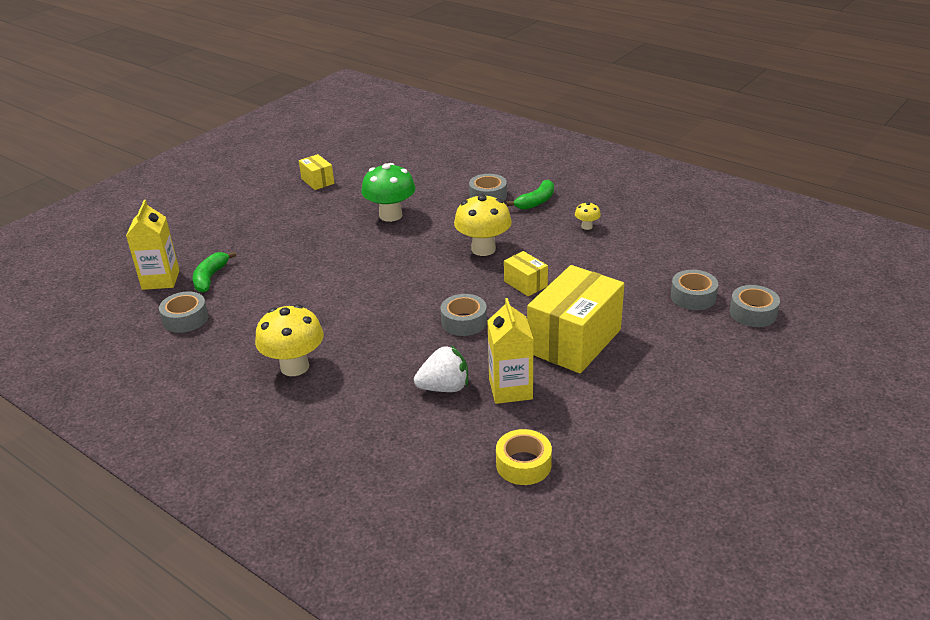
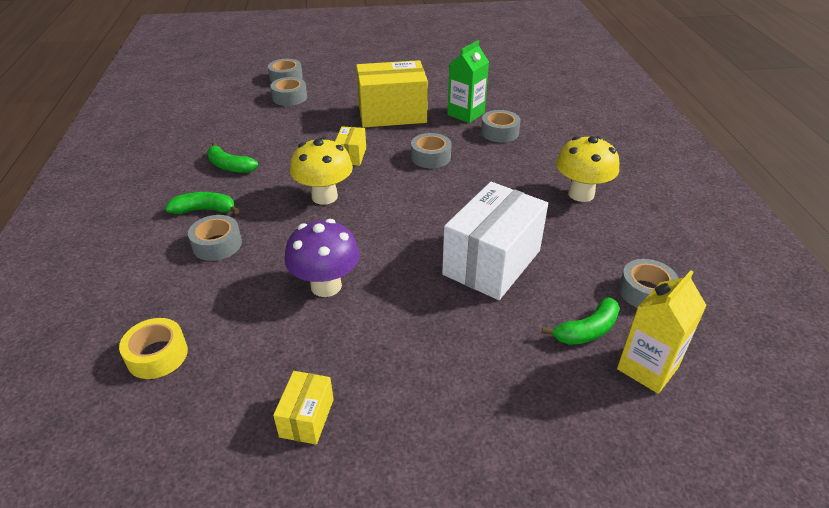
camera: 135 degrees left, 5 degrees up
green mushroom [361,163,415,222] -> purple mushroom [285,219,360,297]
white strawberry [414,345,468,392] -> grey tape [481,110,521,143]
yellow carton [487,298,534,404] -> green carton [447,40,489,123]
yellow tape [496,429,552,485] -> yellow tape moved to [119,318,188,379]
yellow mushroom [575,202,601,230] -> green banana [207,142,258,173]
none -> white box [442,182,548,300]

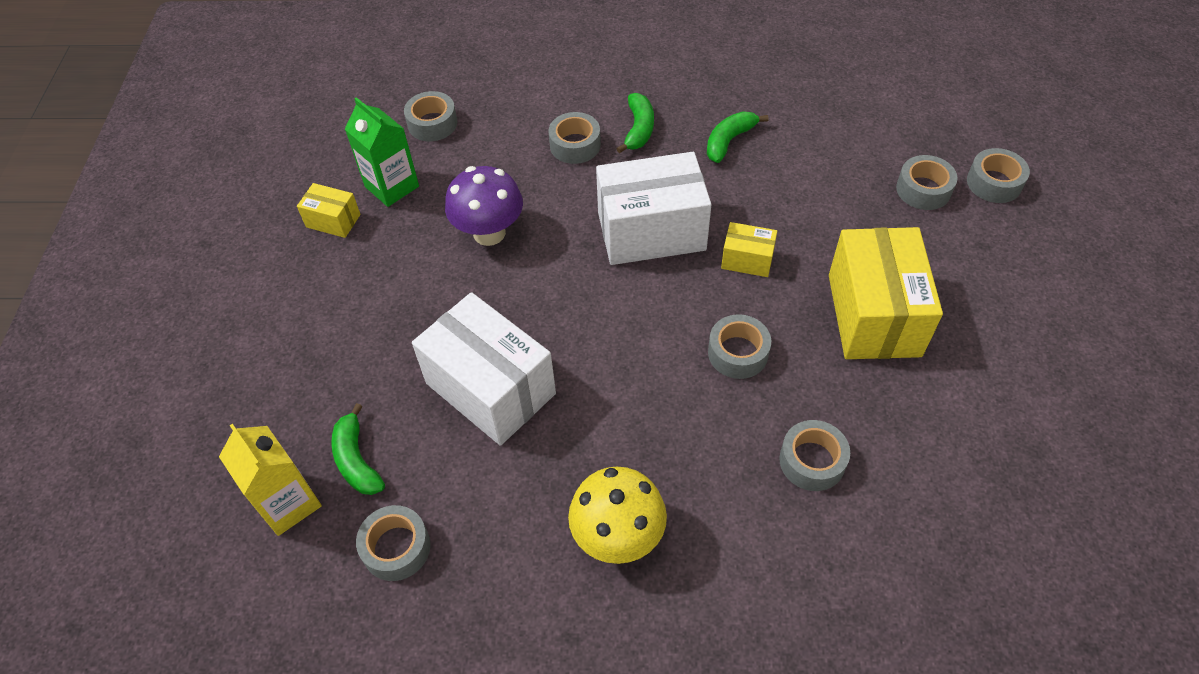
camera: 100 degrees right, 15 degrees up
yellow tape [119,318,188,379] -> grey tape [404,91,457,141]
yellow mushroom [290,137,353,205] -> white box [596,152,712,265]
green carton [447,40,489,123] -> green carton moved to [345,97,419,207]

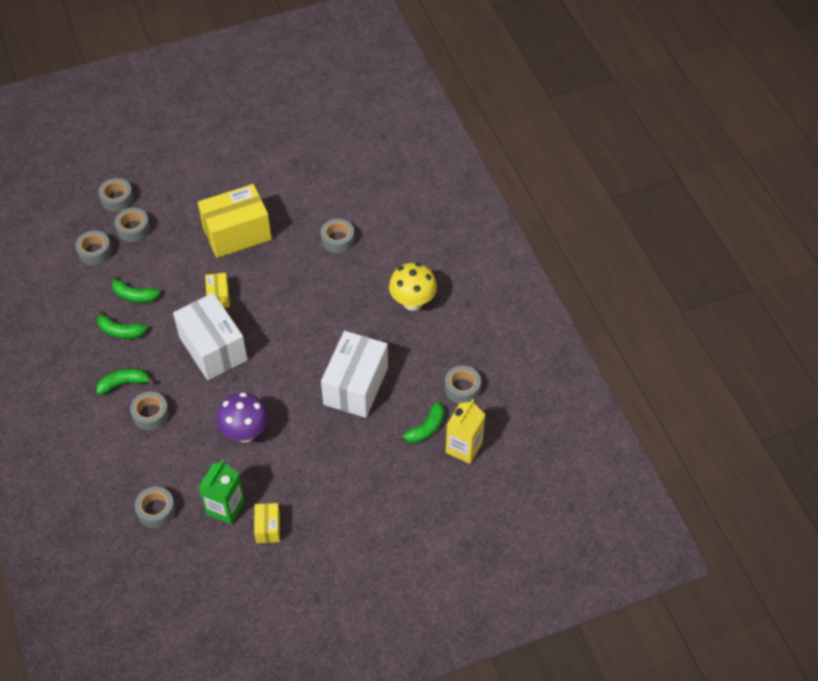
camera: 115 degrees left, 0 degrees up
grey tape [708,314,771,379] -> grey tape moved to [75,230,112,265]
none -> green banana [111,275,160,303]

